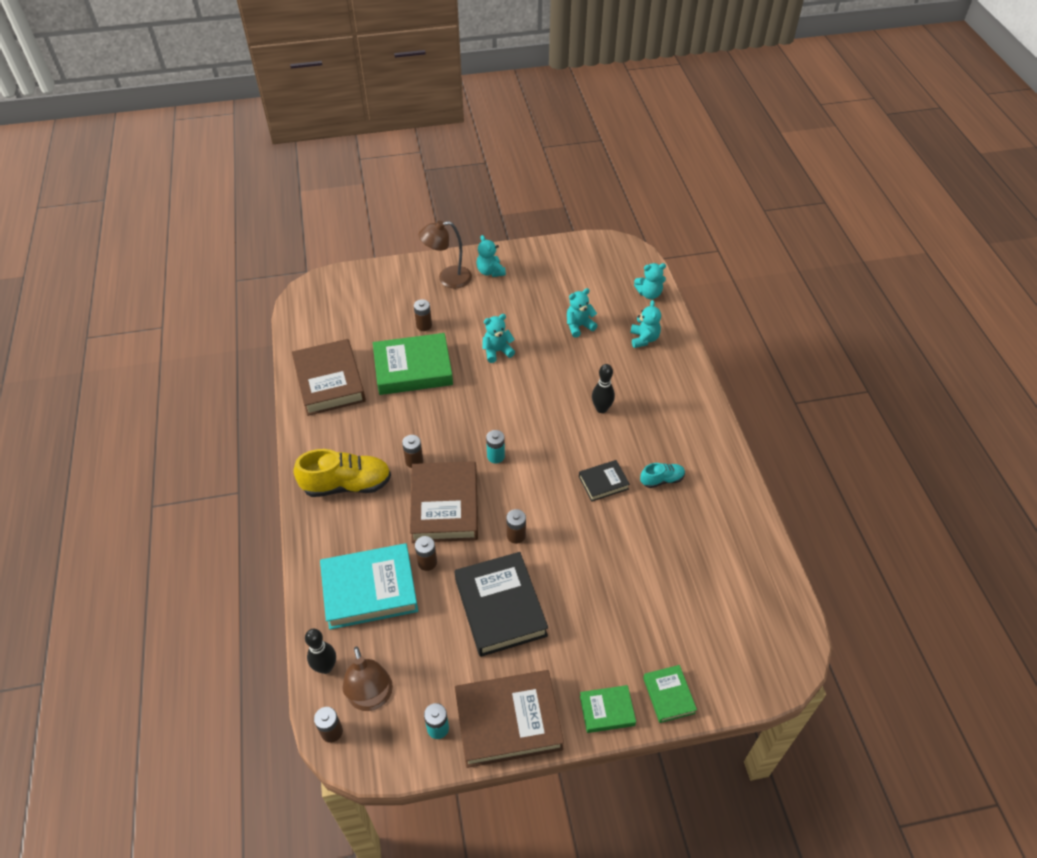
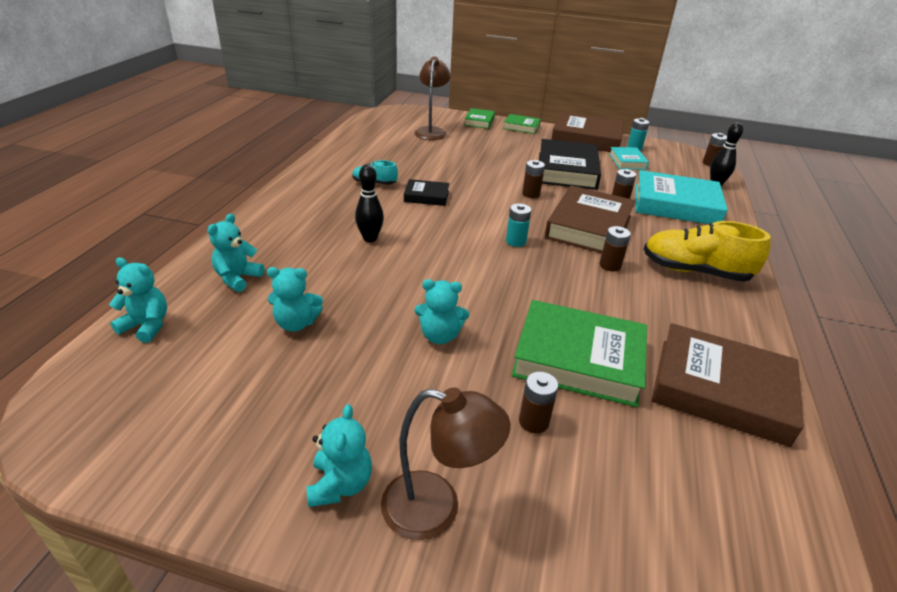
camera: 155 degrees left, 15 degrees down
brown book [292,339,366,416] -> brown book turned 75 degrees counterclockwise [652,323,804,447]
brown lamp [343,646,393,711] -> brown lamp moved to [414,56,451,140]
none -> turquoise book [609,147,649,170]

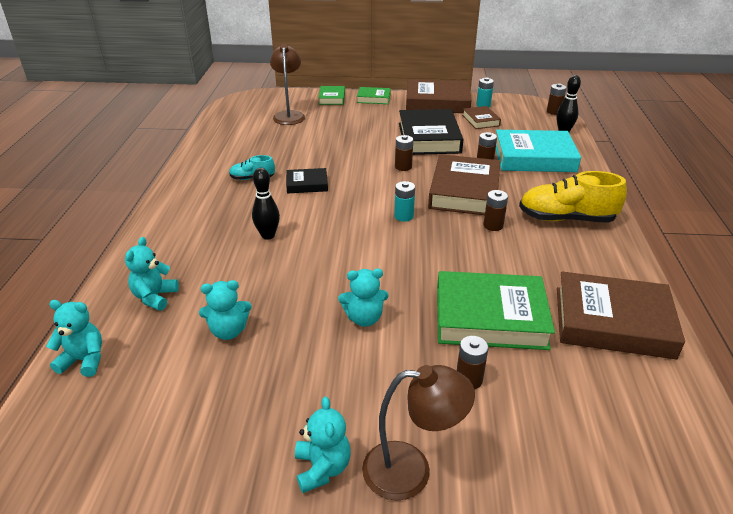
camera: 10 degrees left, 0 degrees up
turquoise book [609,147,649,170] -> brown book [462,106,501,129]

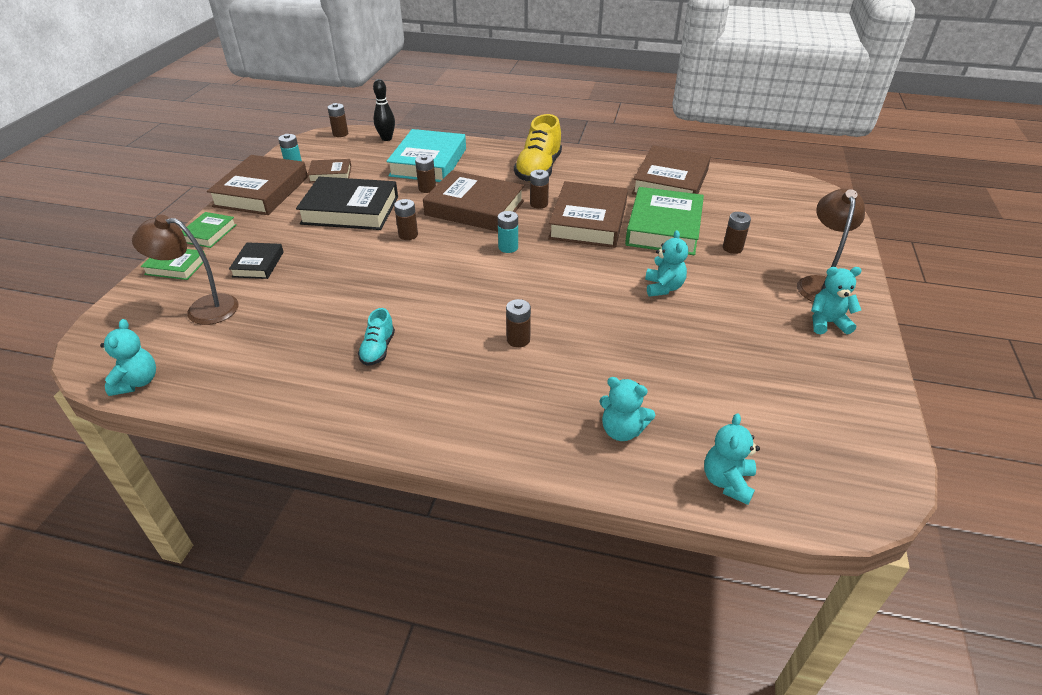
camera: 80 degrees left, 5 degrees up
turquoise teddy bear [199,280,252,340] -> turquoise teddy bear moved to [100,319,156,396]
black bowling pin [252,168,280,240] -> brown battery [506,299,531,348]
black book [286,168,328,194] -> black book moved to [229,242,284,279]
none -> brown book [548,181,628,248]

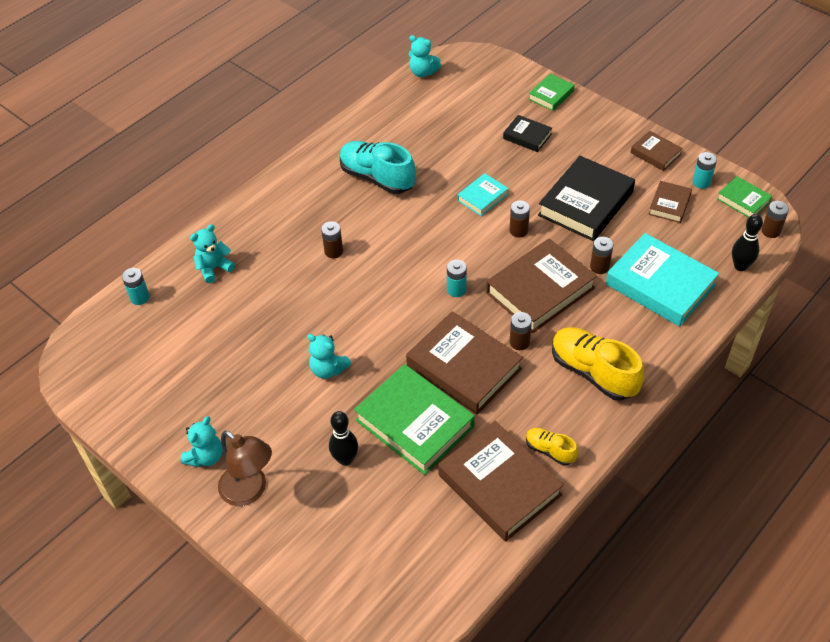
camera: 120 degrees right, 10 degrees up
brown lamp [132,215,238,325] -> none
green book [182,212,236,248] -> green book moved to [717,176,772,218]
brown book [207,155,308,215] -> brown book [630,131,683,171], size x0.51
turquoise shoe [358,308,395,366] -> turquoise shoe [340,141,416,194], size x1.93
turquoise teddy bear [704,413,760,505] -> turquoise battery [122,268,150,305]
brown battery [723,212,751,254] -> black bowling pin [329,411,358,466]
none -> turquoise book [457,173,509,216]
none -> yellow shoe [526,428,578,466]

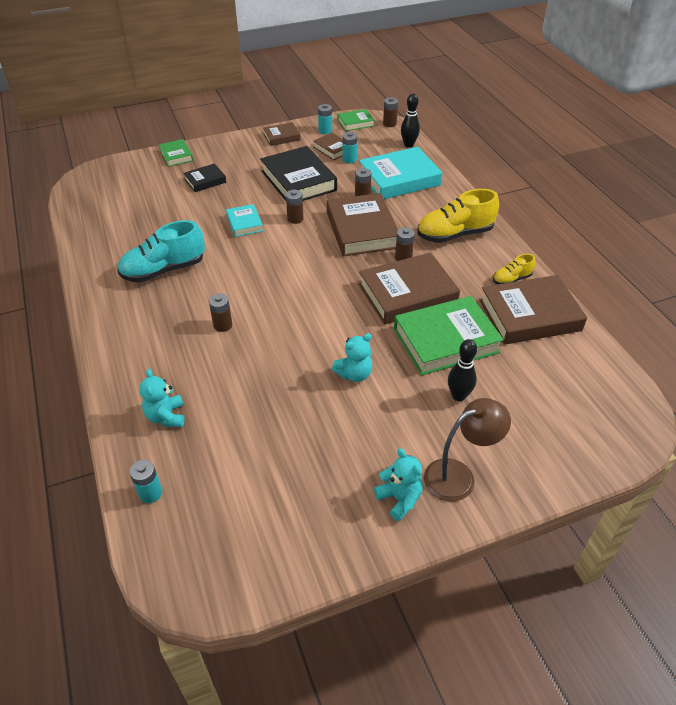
camera: 65 degrees left, 5 degrees down
turquoise teddy bear [409,35,441,77] -> none
turquoise battery [447,260,467,297] -> turquoise battery moved to [343,132,358,163]

